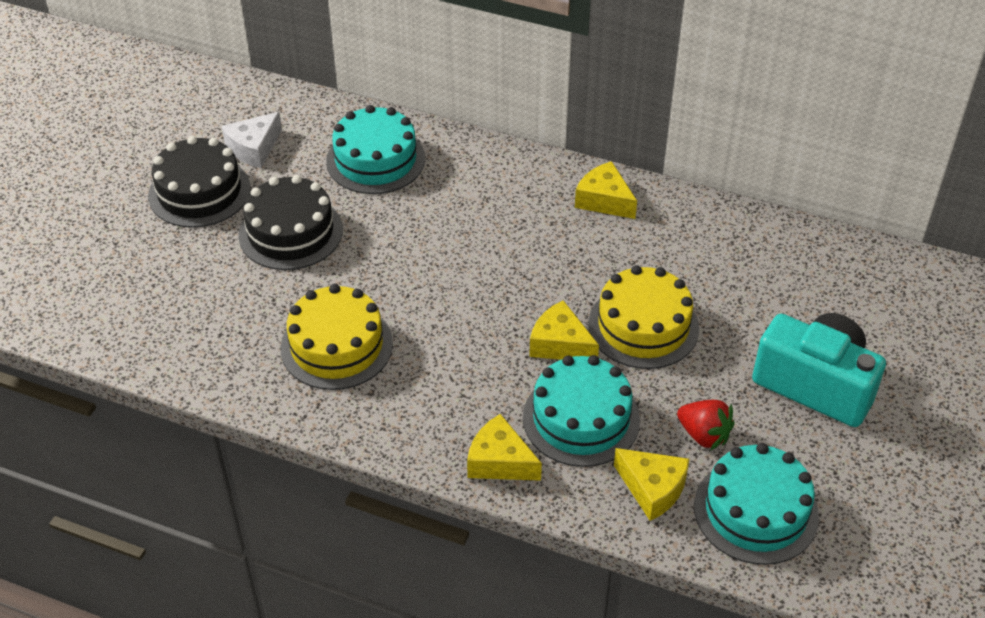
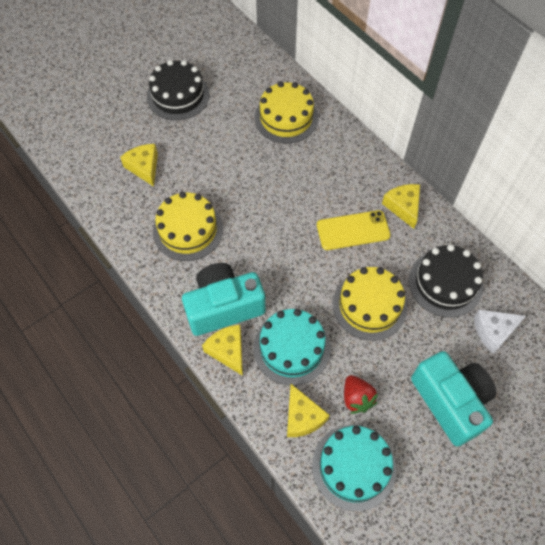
camera: 30 degrees right, 15 degrees up
white cheese [222,112,282,168] -> white cheese moved to [474,309,526,354]
black cake [238,175,343,270] -> black cake moved to [409,244,483,317]
turquoise cake [326,105,425,194] -> yellow cake [254,82,318,144]
yellow cheese [529,300,599,360] -> yellow cheese moved to [120,144,158,187]
none -> turquoise camera [182,263,265,336]
none -> yellow phone [317,210,391,250]

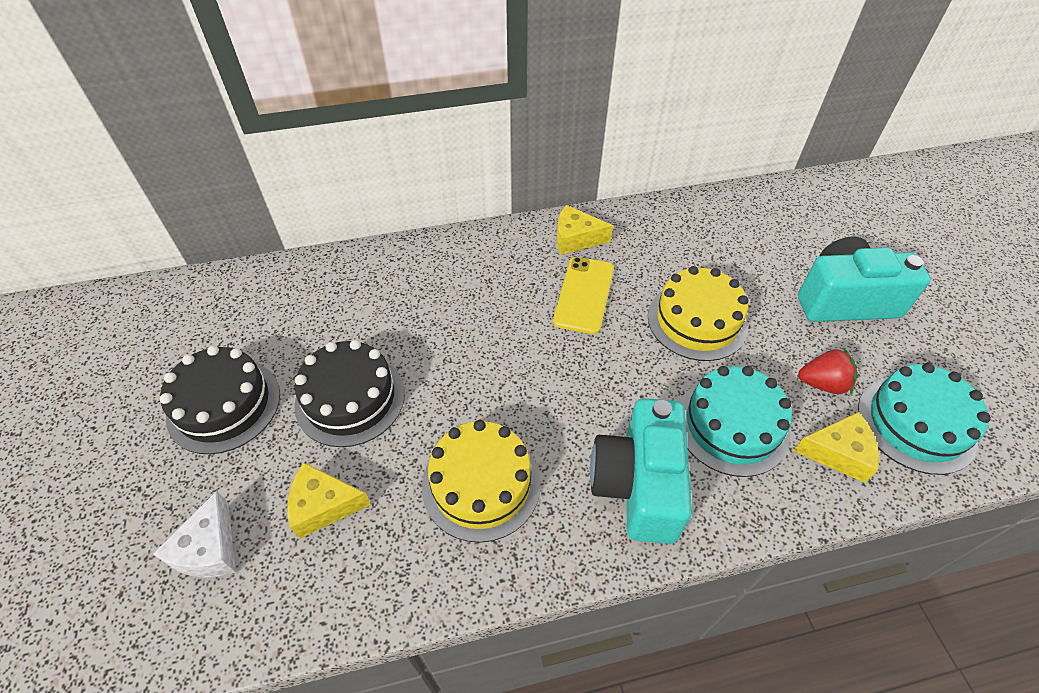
camera: 65 degrees left, 10 degrees down
yellow cheese [202,325,243,376] -> none
yellow cake [254,82,318,144] -> none
black cake [409,244,483,317] -> black cake moved to [295,340,405,447]
white cheese [474,309,526,354] -> white cheese moved to [153,491,236,578]

